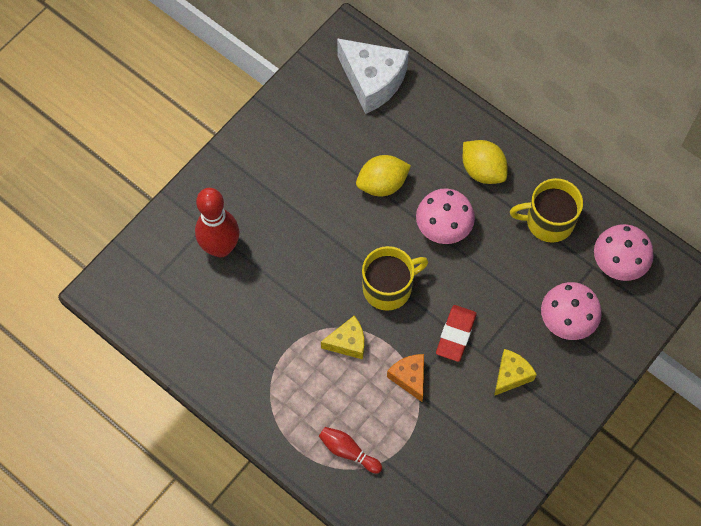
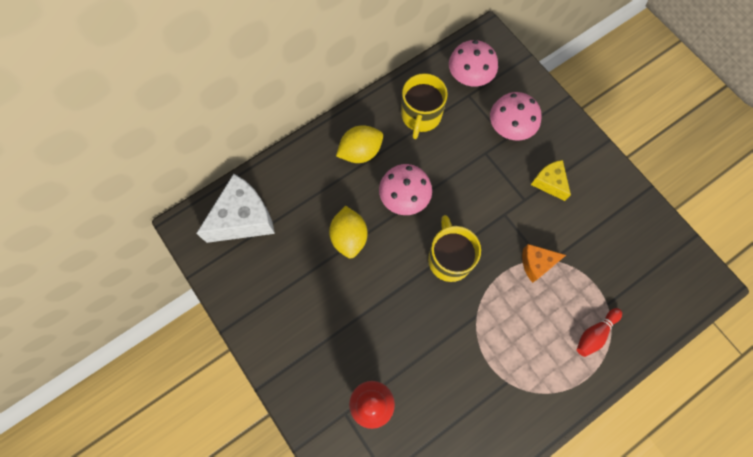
camera: 75 degrees left, 5 degrees up
yellow cheese [321,316,364,359] -> none
red eraser [436,305,477,362] -> none

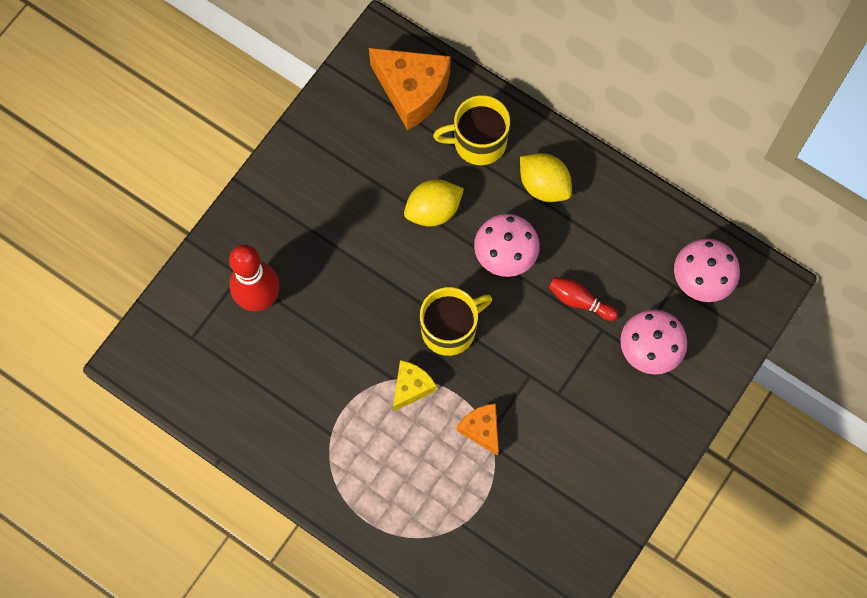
camera: 70 degrees right, 0 degrees up
white cheese [196,174,275,243] -> orange cheese [369,48,451,130]
yellow mug [401,73,448,139] -> yellow mug moved to [433,95,510,165]
yellow cheese [531,160,571,201] -> yellow cheese moved to [393,360,437,411]
red bowling pin [577,308,622,357] -> red bowling pin moved to [548,277,618,321]

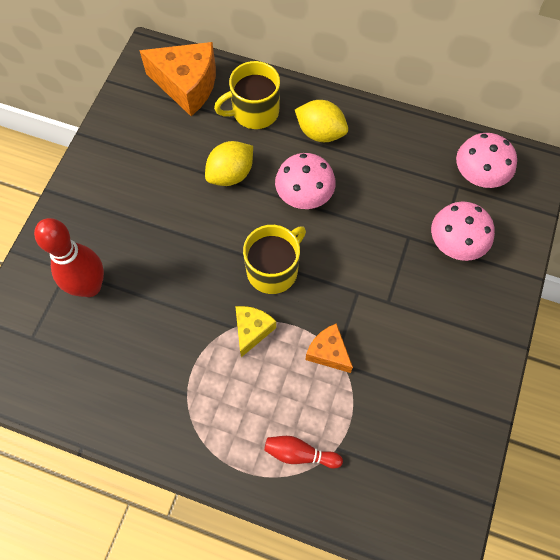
camera: 15 degrees left, 5 degrees down
red bowling pin [548,277,618,321] -> red bowling pin moved to [264,436,343,469]

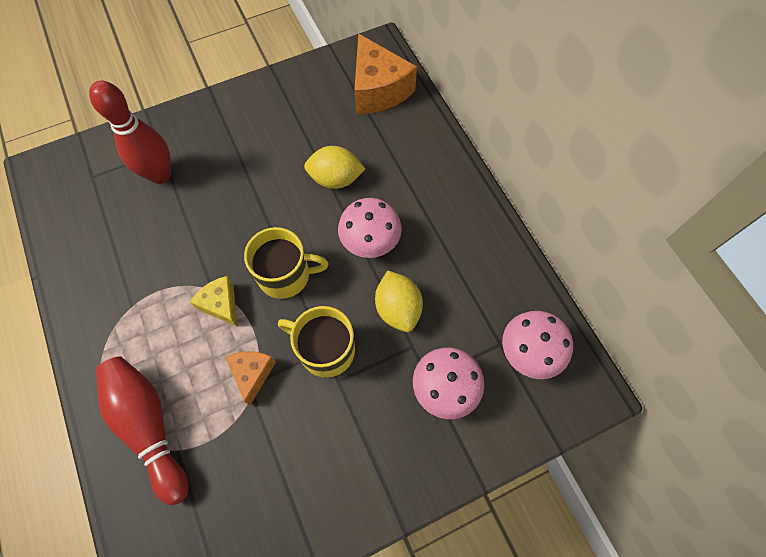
camera: 45 degrees right, 0 degrees up
yellow mug [214,61,280,129] -> yellow mug moved to [278,306,355,378]
yellow cheese [235,306,276,357] -> yellow cheese turned 105 degrees counterclockwise [190,276,238,327]
red bowling pin [264,436,343,469] -> red bowling pin [96,356,188,505], size x1.90
yellow lemon [295,100,348,142] -> yellow lemon moved to [375,271,423,332]

